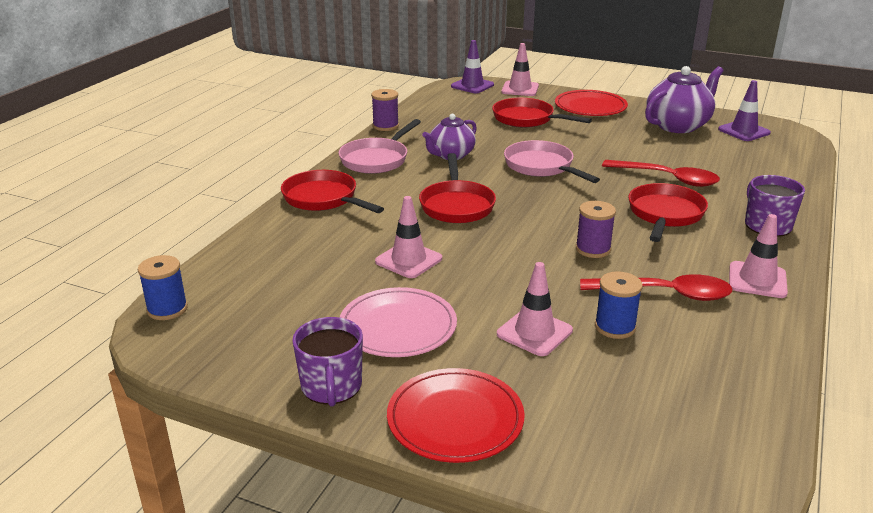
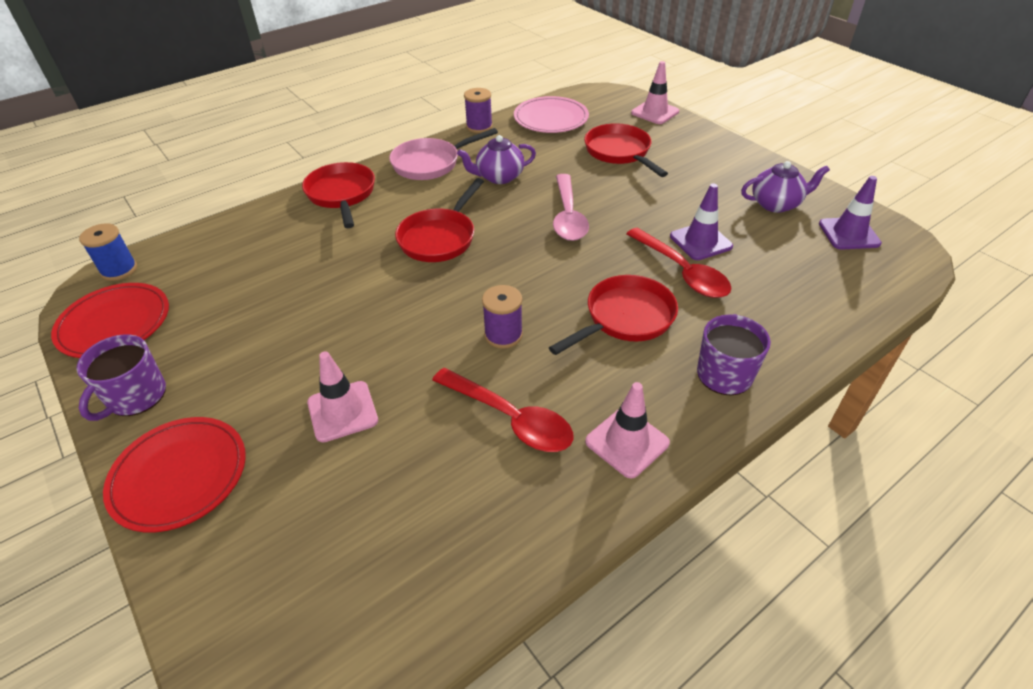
camera: 30 degrees right, 15 degrees up
pink plate [340,287,457,357] -> pink plate moved to [514,96,589,133]
pink traffic cone [375,196,442,278] -> none
purple traffic cone [451,40,494,93] -> purple traffic cone moved to [670,183,733,260]
pink pan [504,140,600,183] -> pink spoon [553,174,589,241]
red plate [555,90,628,116] -> red plate moved to [51,283,169,358]
blue spool [595,271,643,339] -> none
purple teapot [645,66,723,133] -> purple teapot [741,161,830,213], size x0.66

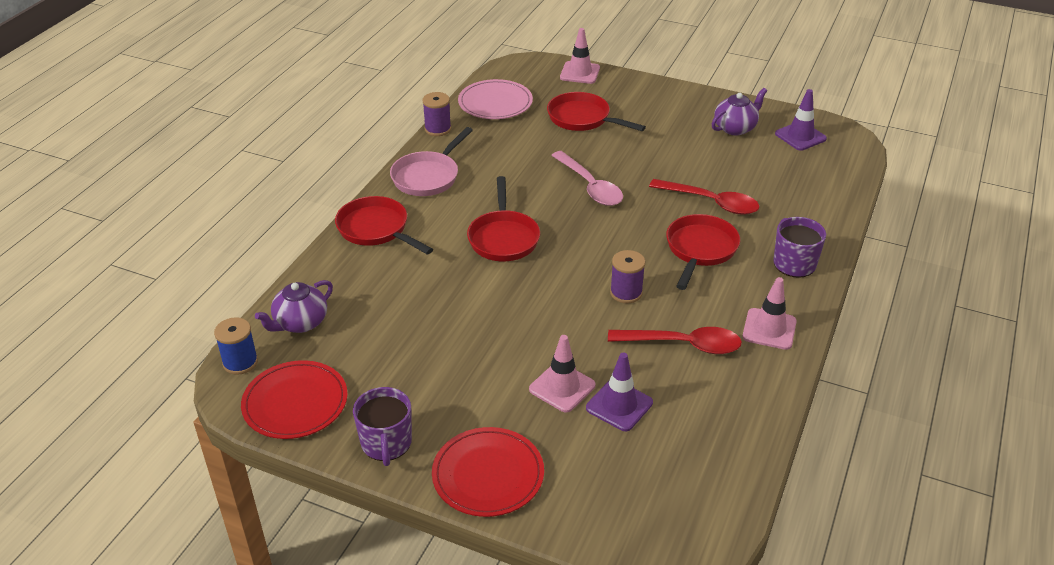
camera: 30 degrees left, 5 degrees down
purple teapot [457,135,536,184] -> purple teapot moved to [255,280,333,333]
purple traffic cone [670,183,733,260] -> purple traffic cone moved to [586,353,653,431]

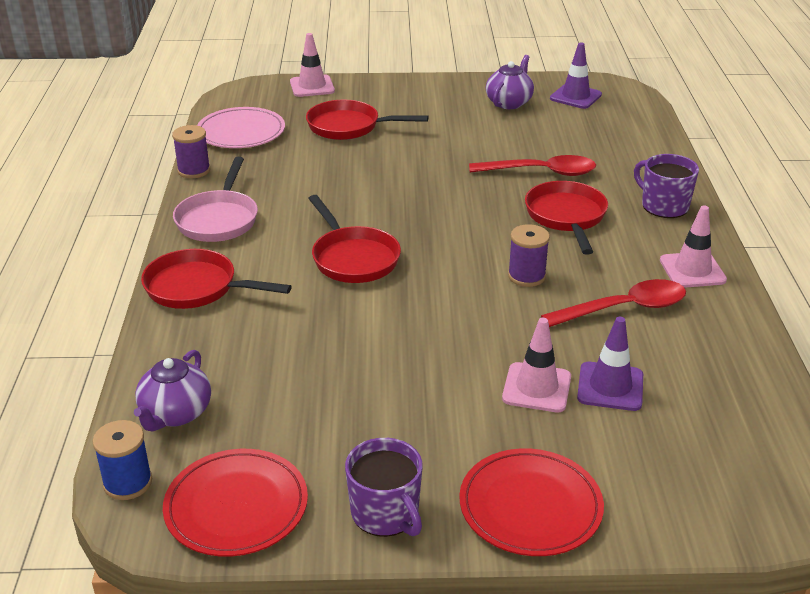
camera: 25 degrees left, 5 degrees down
pink spoon [551,151,623,206] -> none

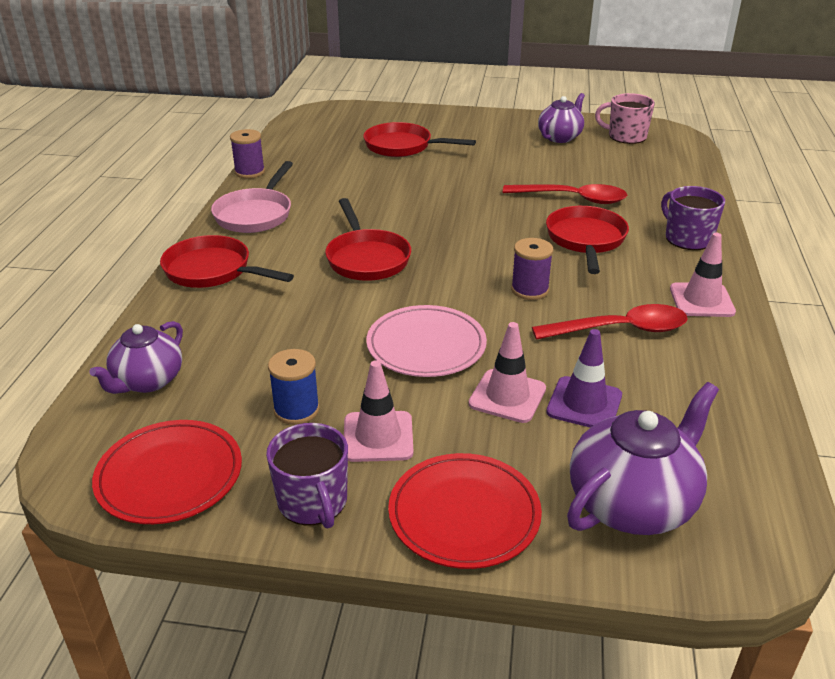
camera: 10 degrees right, 0 degrees up
blue spool [93,420,152,500] -> blue spool moved to [268,349,320,425]
pink plate [197,107,285,148] -> pink plate moved to [366,305,487,377]
pink traffic cone [290,33,335,97] -> pink traffic cone moved to [344,360,413,462]
purple traffic cone [550,42,602,109] -> pink mug [595,93,655,144]
none -> purple teapot [567,382,719,535]

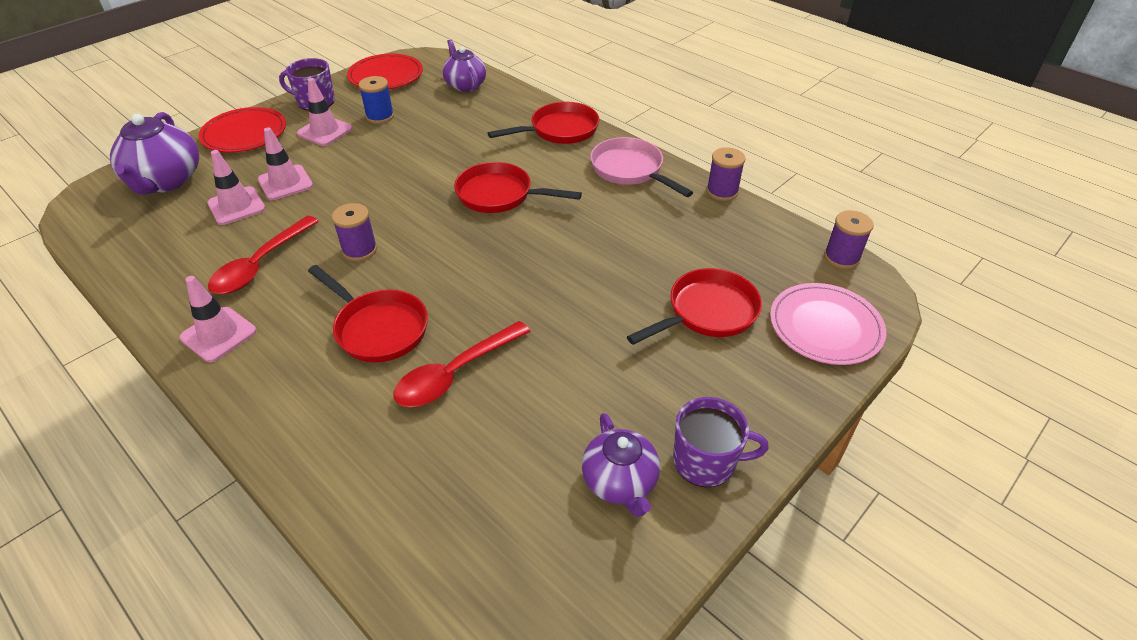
camera: 125 degrees right, 10 degrees up
pink plate [366,305,487,377] -> pink plate moved to [770,283,886,365]
purple traffic cone [546,329,622,428] -> pink traffic cone [207,150,266,225]
pink mug [595,93,655,144] -> none
purple mug [661,186,725,250] -> purple mug moved to [673,397,769,487]
none -> purple spool [824,210,874,269]

